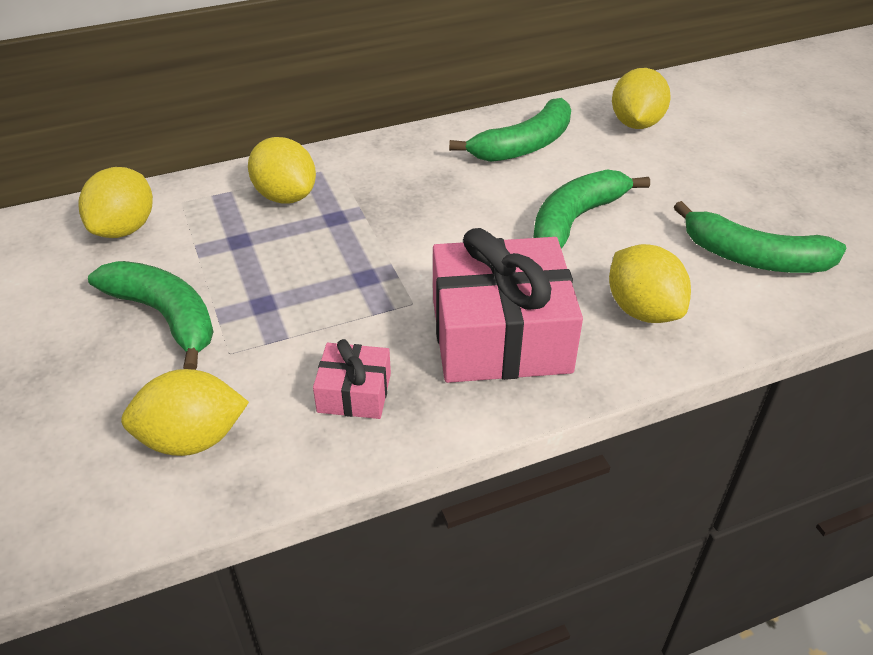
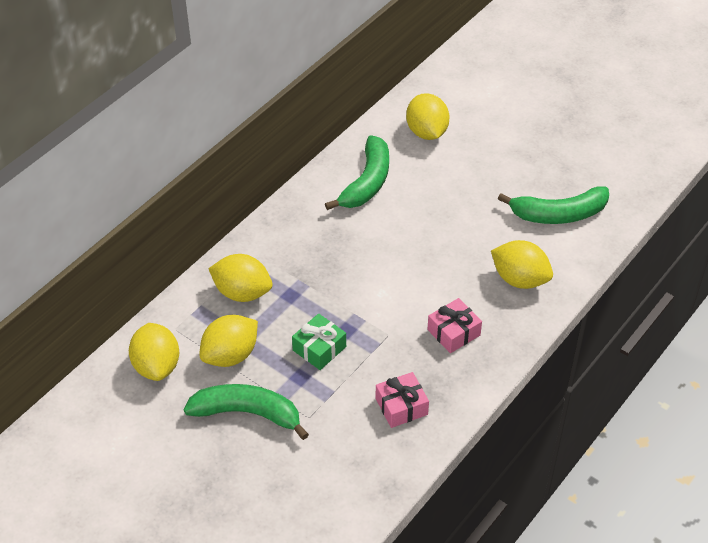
camera: 30 degrees left, 5 degrees up
yellow lemon [121,369,249,456] -> yellow lemon moved to [199,315,258,367]
pink gift [433,228,583,383] -> pink gift [427,298,482,353], size x0.48
green banana [533,169,650,249] -> none
none -> green gift [292,313,346,370]

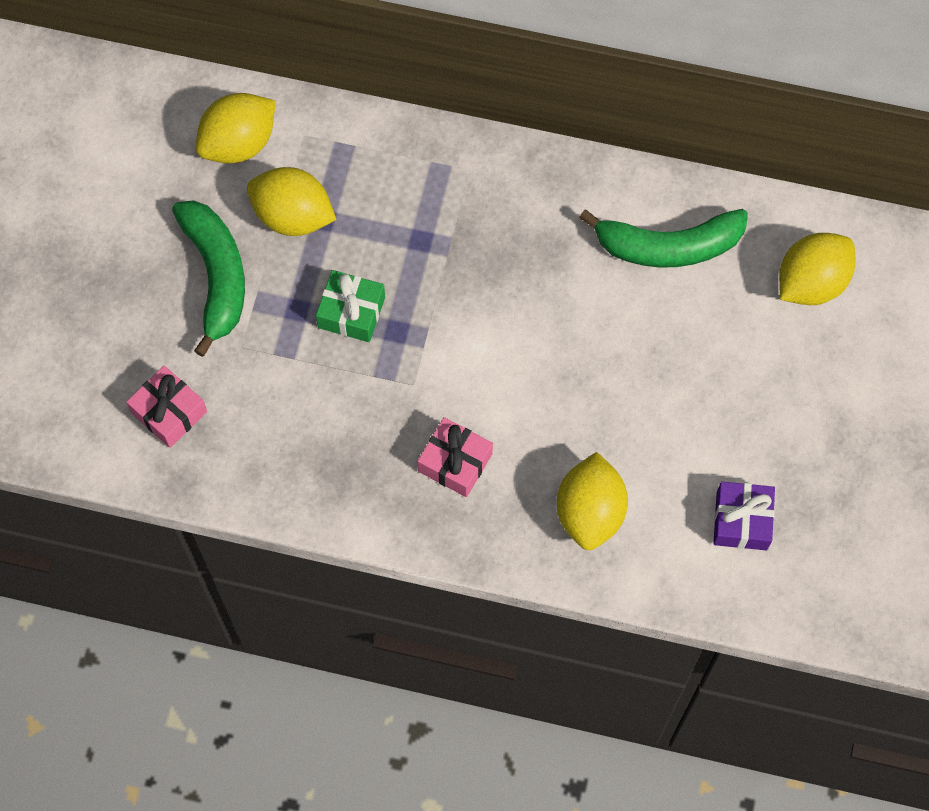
camera: 65 degrees right, 20 degrees up
yellow lemon [208,254,272,302] -> none
pink gift [376,372,429,428] -> pink gift moved to [126,366,207,448]
green banana [498,186,609,224] -> purple gift [713,481,775,550]

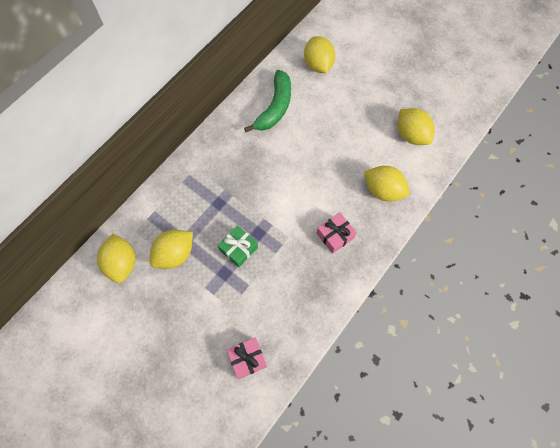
camera: 65 degrees left, 0 degrees up
green banana [172,200,245,357] -> none
purple gift [713,481,775,550] -> yellow lemon [398,108,435,145]

